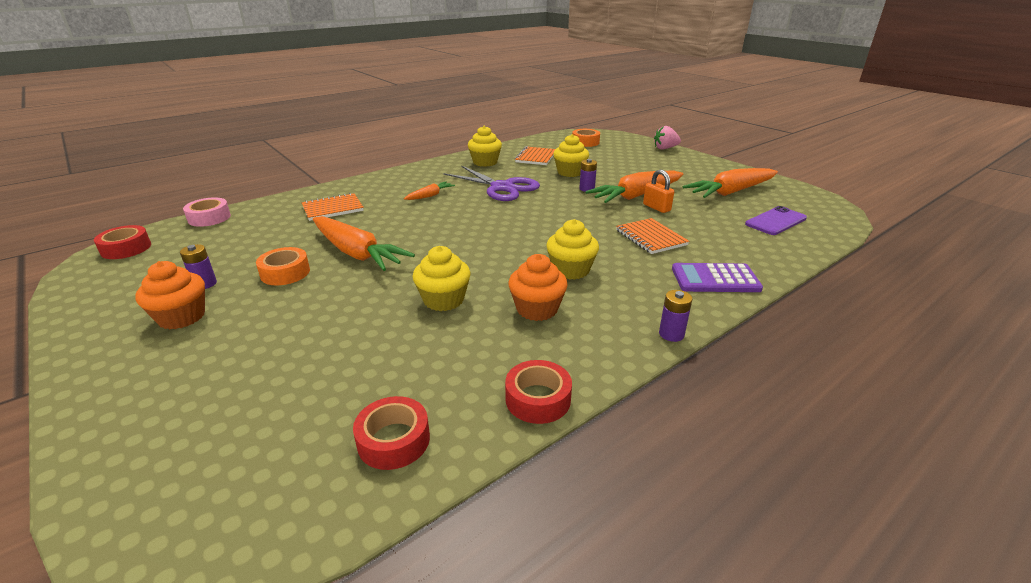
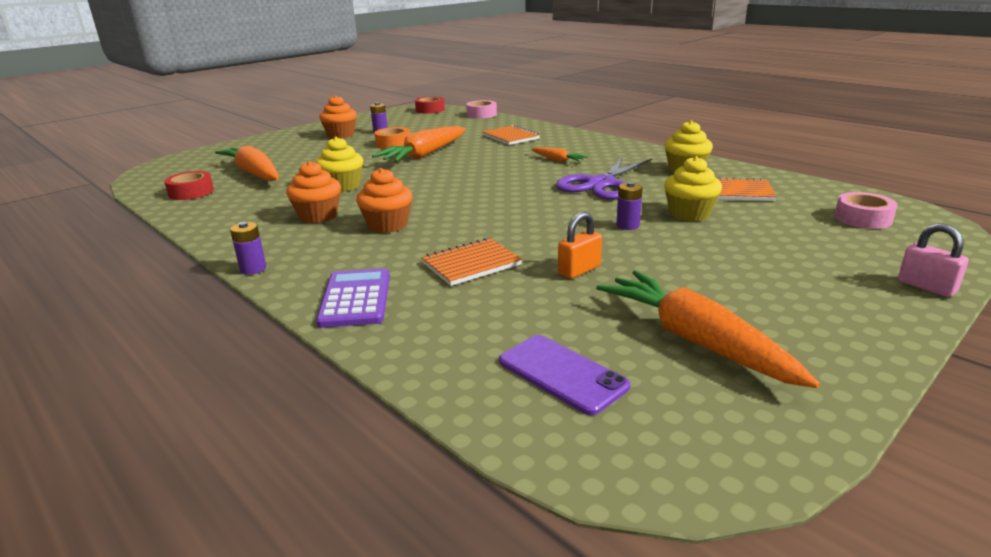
camera: 85 degrees right, 5 degrees down
red tape [505,360,572,424] -> none
yellow cupcake [546,219,599,280] -> orange cupcake [356,168,413,233]
orange tape [572,129,600,147] -> pink tape [834,192,897,229]
orange carrot [586,171,684,203] -> orange carrot moved to [215,145,279,181]
pink strawberry [654,126,681,150] -> pink padlock [898,223,969,297]

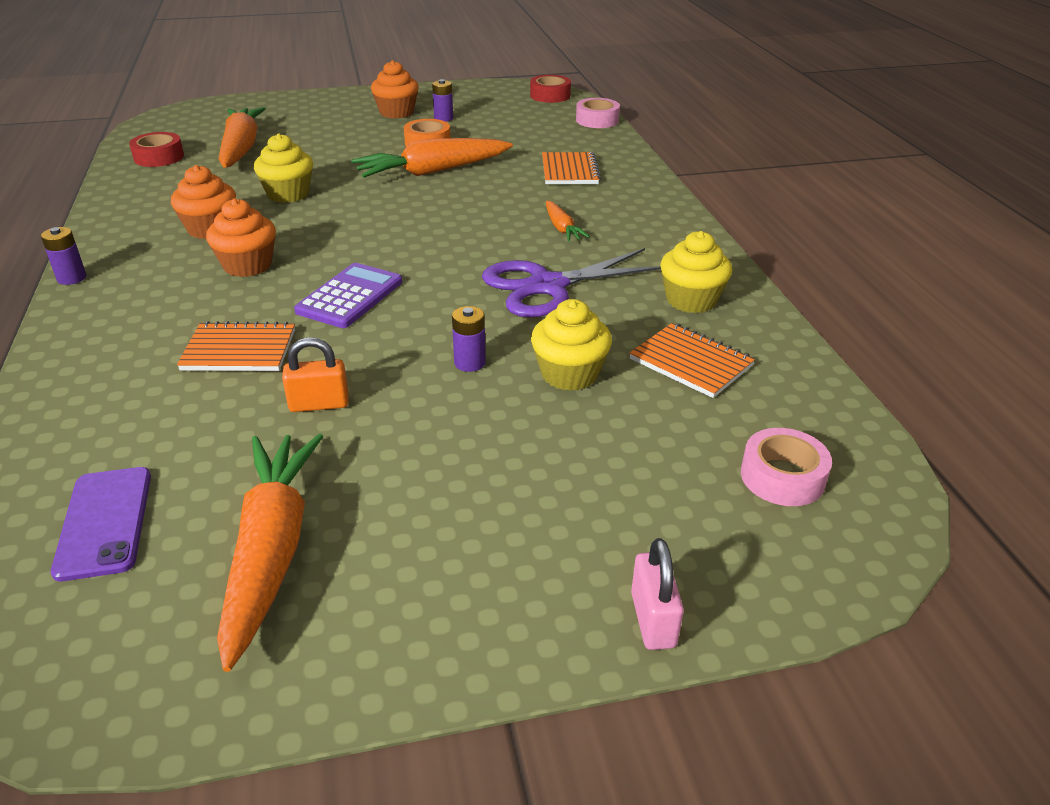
camera: 30 degrees right, 10 degrees up
purple calculator [316,268,390,328] -> purple calculator moved to [294,263,402,328]

